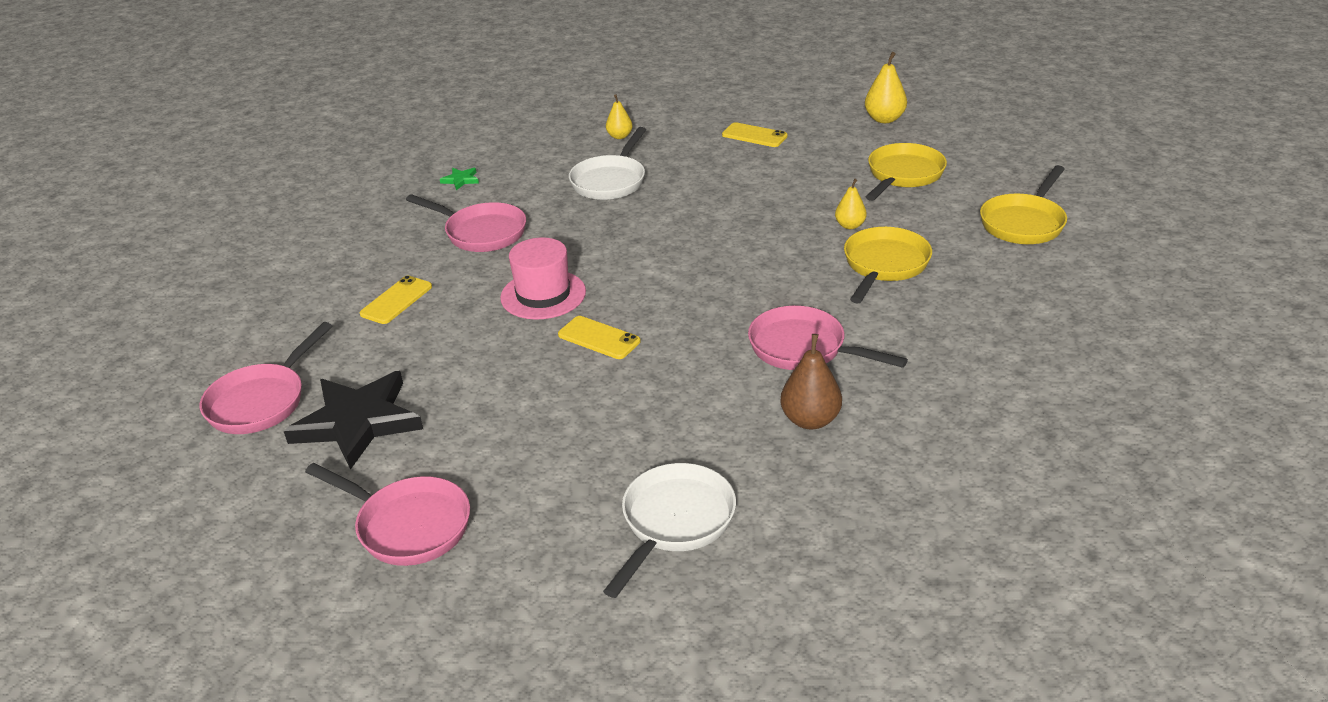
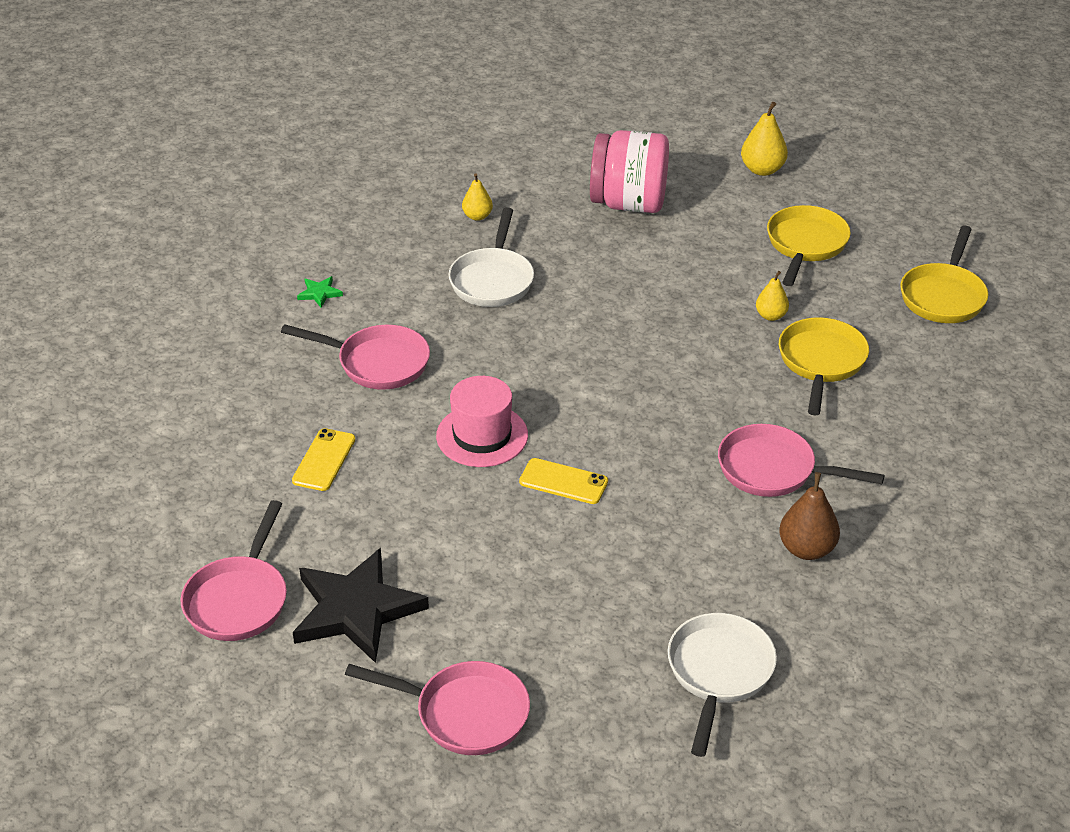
camera: 15 degrees left, 5 degrees up
yellow phone [722,122,788,147] -> pink jar [590,130,669,213]

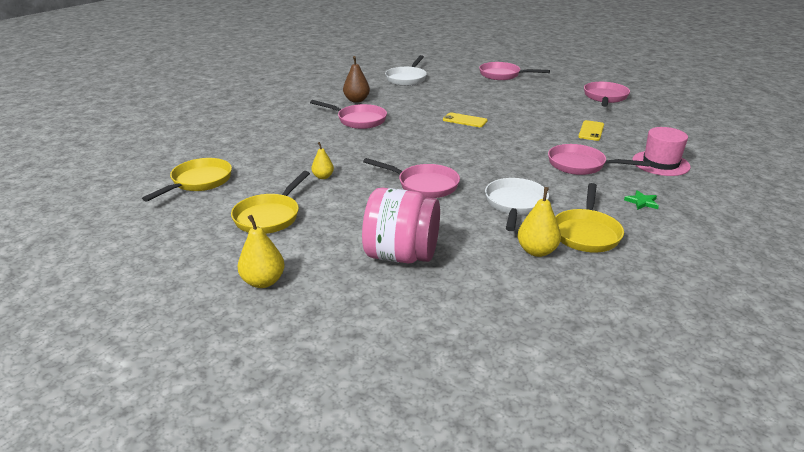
camera: 175 degrees left, 10 degrees down
black star [293,548,429,663] -> none
pink hat [436,376,528,467] -> pink hat moved to [632,127,691,176]
yellow pear [462,174,493,221] -> yellow pear [518,187,561,257], size x1.55
yellow pan [779,317,869,415] -> yellow pan moved to [555,183,624,253]
none -> pink pan [363,158,460,198]

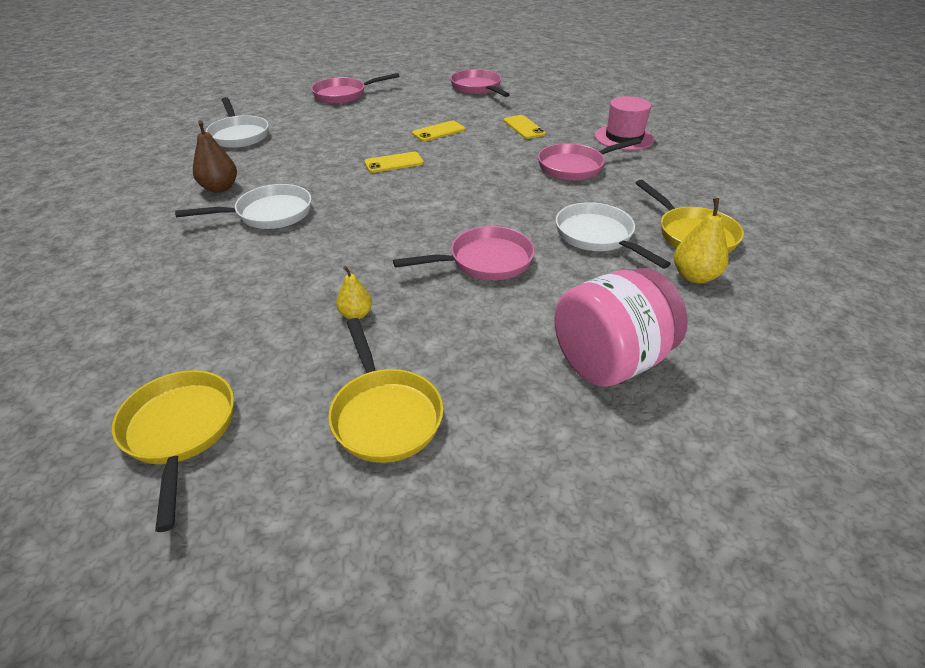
camera: 45 degrees left, 10 degrees up
yellow pear [238,215,285,288] -> none
pink pan [310,100,387,129] -> white pan [175,184,312,229]
green star [624,190,659,210] -> none
none -> yellow phone [412,120,465,142]

